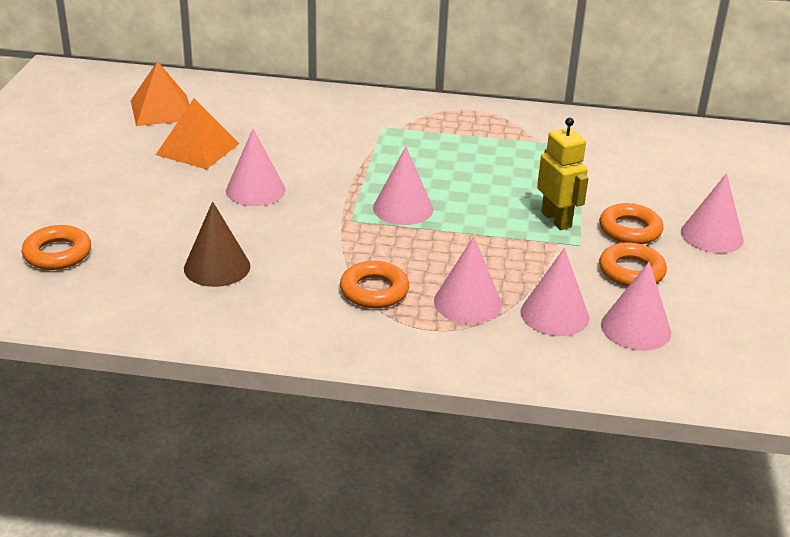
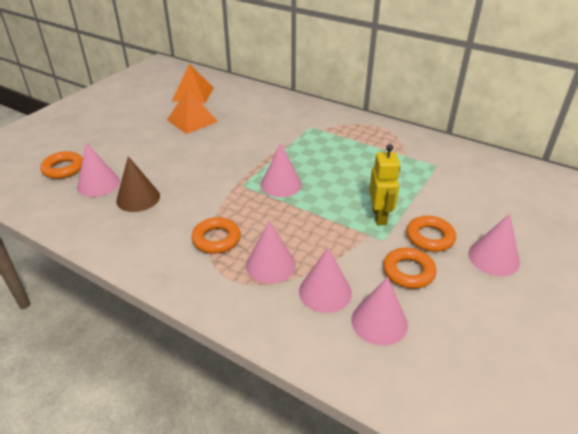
camera: 25 degrees right, 5 degrees up
pink cone [226,129,286,206] -> pink cone moved to [77,143,120,197]

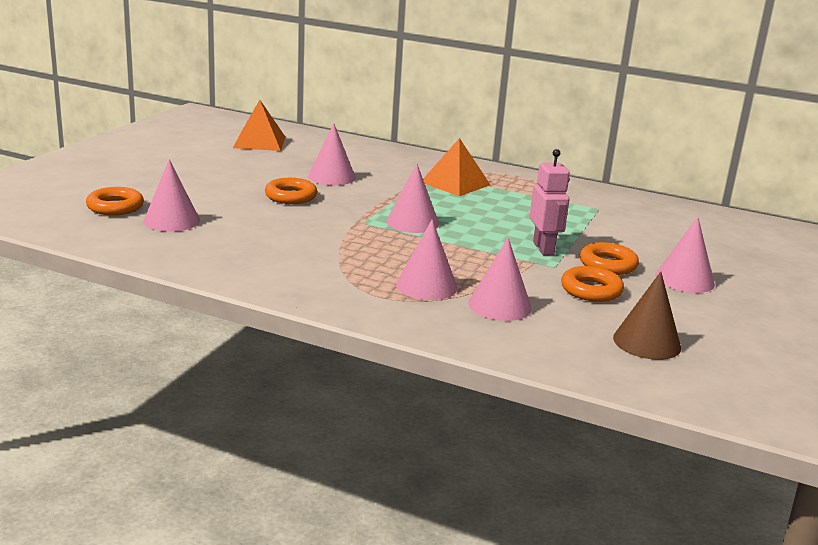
camera: 10 degrees left, 15 degrees down
brown cone [116,156,160,212] -> brown cone moved to [613,272,681,360]
orange pyramid [167,89,218,134] -> orange pyramid moved to [423,138,490,196]
orange ring [192,217,241,254] -> orange ring moved to [265,178,317,204]
pink cone [351,277,408,346] -> pink cone moved to [308,123,356,185]
yellow robot [369,144,400,225] -> pink robot [530,149,570,255]

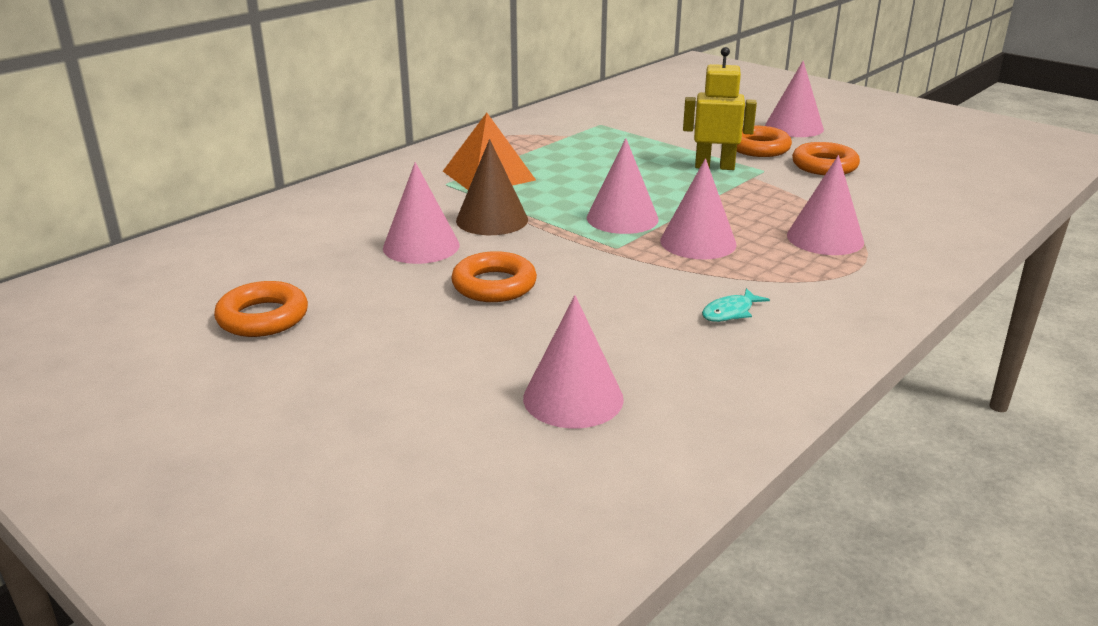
camera: 70 degrees left, 5 degrees up
orange ring [86,187,144,215] -> orange ring moved to [214,281,308,337]
orange pyramid [233,100,285,151] -> none
pink cone [468,238,532,321] -> pink cone moved to [660,158,737,259]
pink robot [530,149,570,255] -> yellow robot [683,47,757,170]
brown cone [613,272,681,360] -> brown cone moved to [456,139,528,235]
none -> turquoise fish [702,288,770,322]

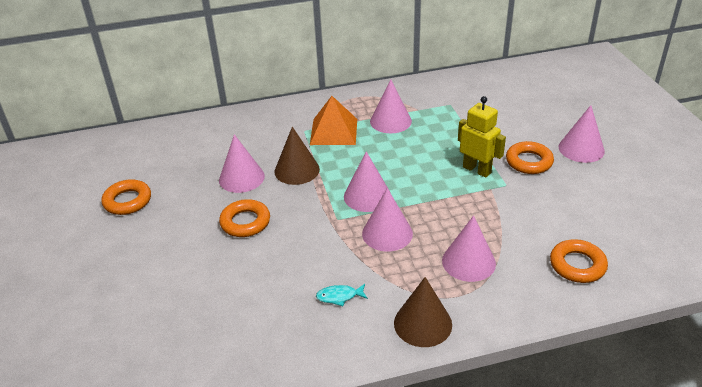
camera: 35 degrees right, 10 degrees up
pink cone [523,295,624,428] -> pink cone moved to [370,79,412,133]
orange ring [792,142,860,175] -> orange ring moved to [550,239,608,283]
none -> brown cone [394,277,452,347]

